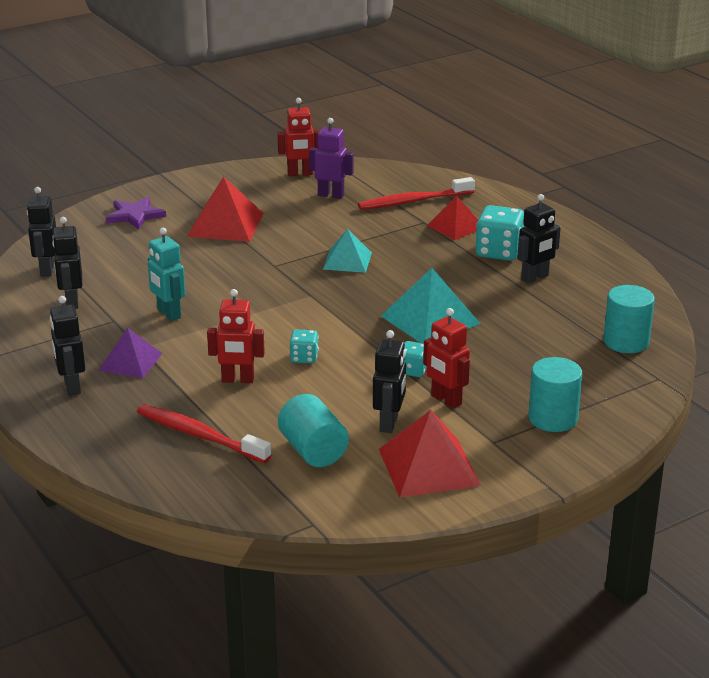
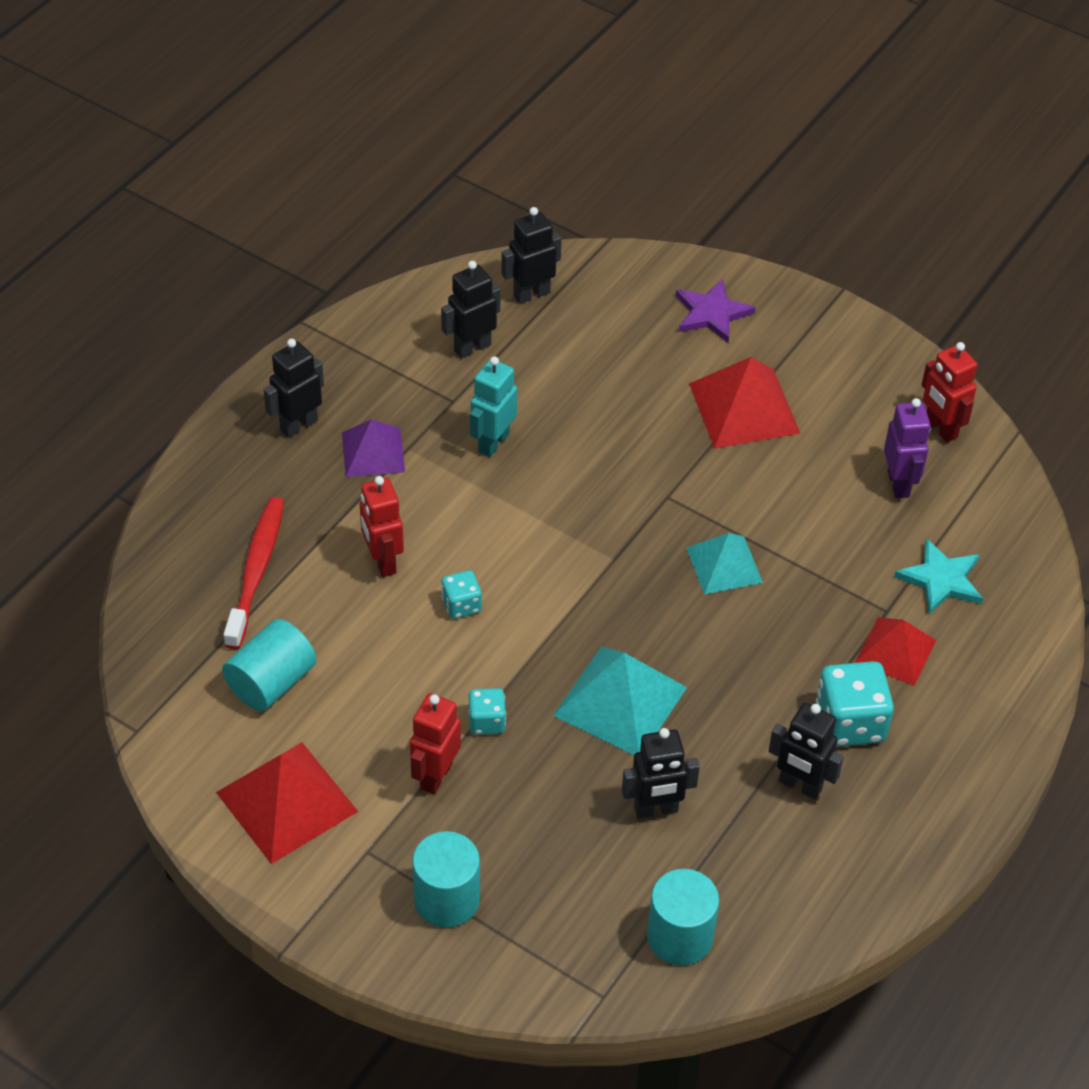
camera: 65 degrees right, 20 degrees up
red toothbrush [358,177,475,210] -> turquoise star [894,538,983,614]
black robot [373,330,406,433] -> black robot moved to [622,728,700,819]

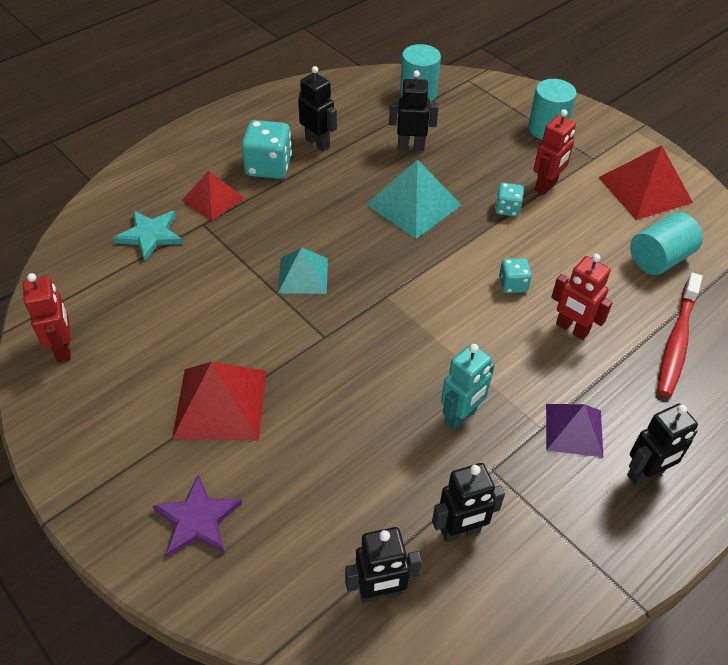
camera: 165 degrees left, 0 degrees up
red robot [360,476,404,577] -> red robot turned 135 degrees clockwise [551,254,612,340]
purple robot [884,398,931,498] -> none

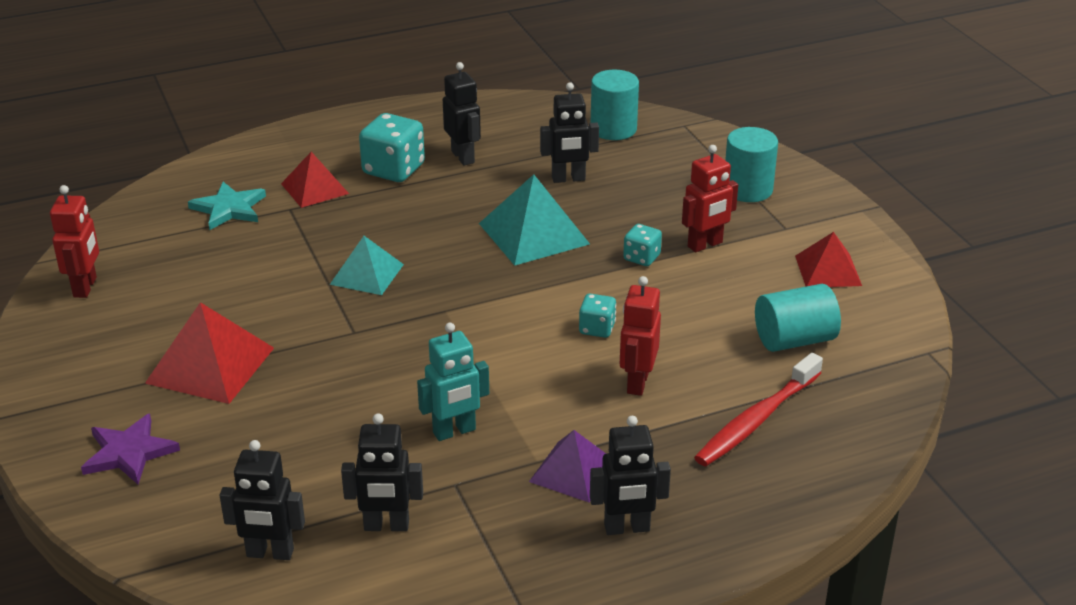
camera: 20 degrees right, 15 degrees down
black robot [389,70,438,151] -> black robot turned 150 degrees clockwise [540,82,599,183]
red robot [551,254,612,340] -> red robot turned 45 degrees clockwise [620,276,661,396]
red pyramid [598,145,693,220] -> red pyramid [795,232,862,287], size x0.65

